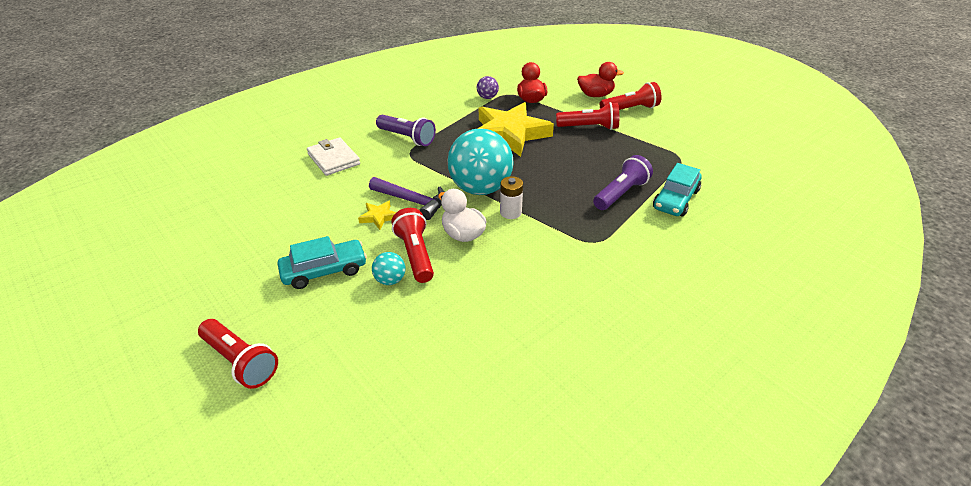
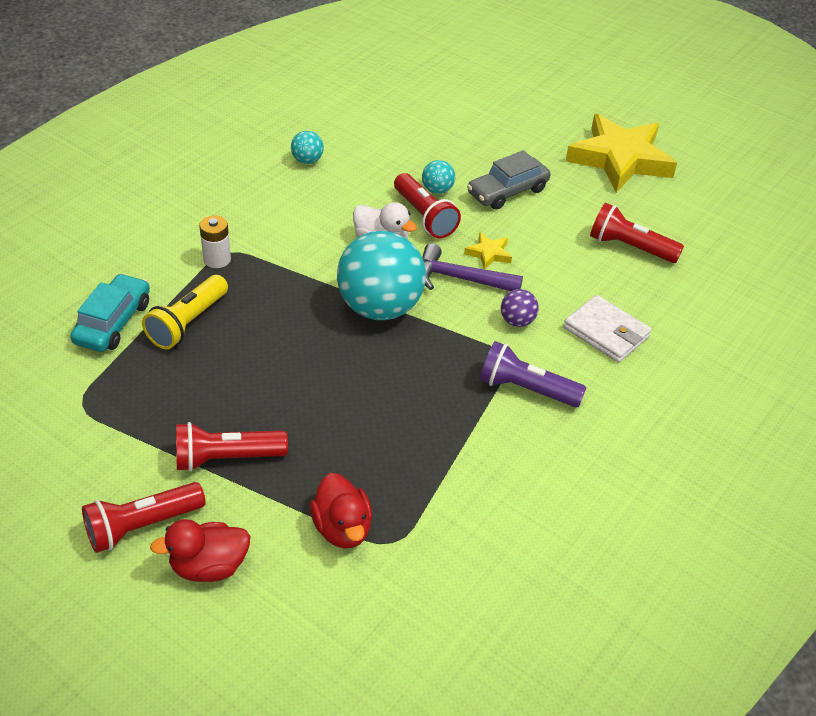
camera: 165 degrees right, 5 degrees up
red flashlight [198,319,278,389] -> red flashlight moved to [590,202,684,263]
turquoise car [278,236,367,289] -> grey car [467,150,551,210]
purple ball [477,76,499,99] -> purple ball moved to [501,289,539,327]
yellow star [477,102,554,157] -> yellow star moved to [566,114,677,193]
white battery [500,176,523,219] -> white battery moved to [199,215,231,268]
purple flashlight [593,155,653,210] -> yellow flashlight [142,275,228,349]
none -> turquoise ball [291,131,324,164]

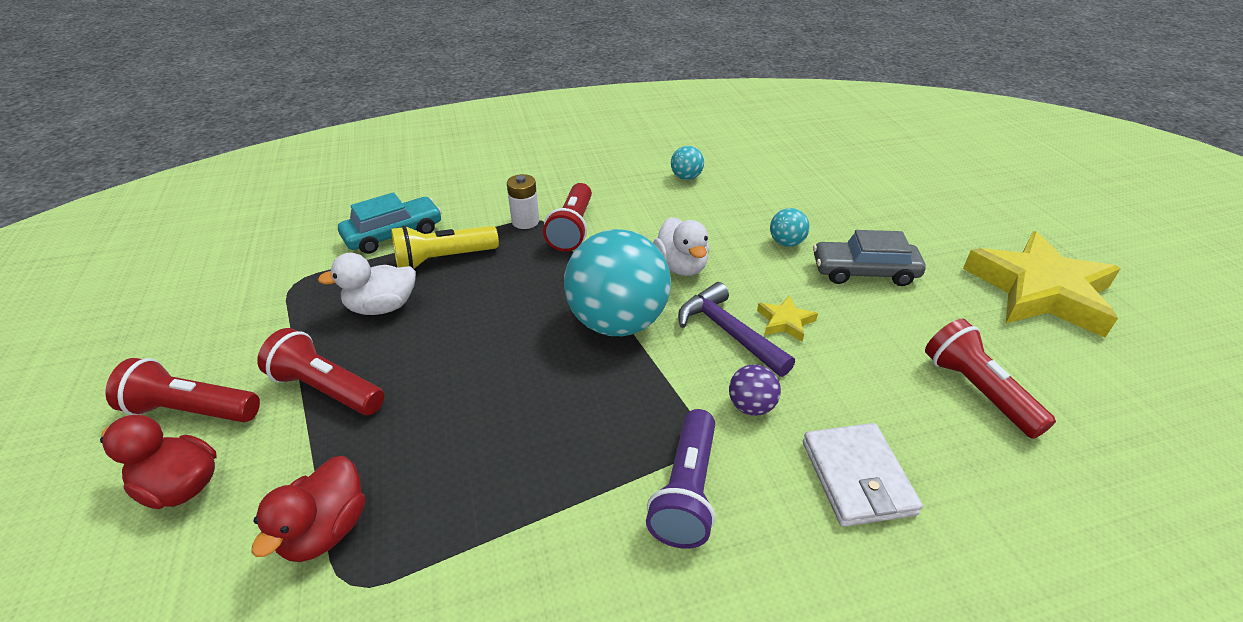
camera: 40 degrees right, 5 degrees down
red flashlight [394,173,461,238] -> red flashlight moved to [543,183,592,252]
purple flashlight [480,341,586,408] -> purple flashlight turned 135 degrees counterclockwise [646,409,715,549]
none -> white duck [318,253,416,315]

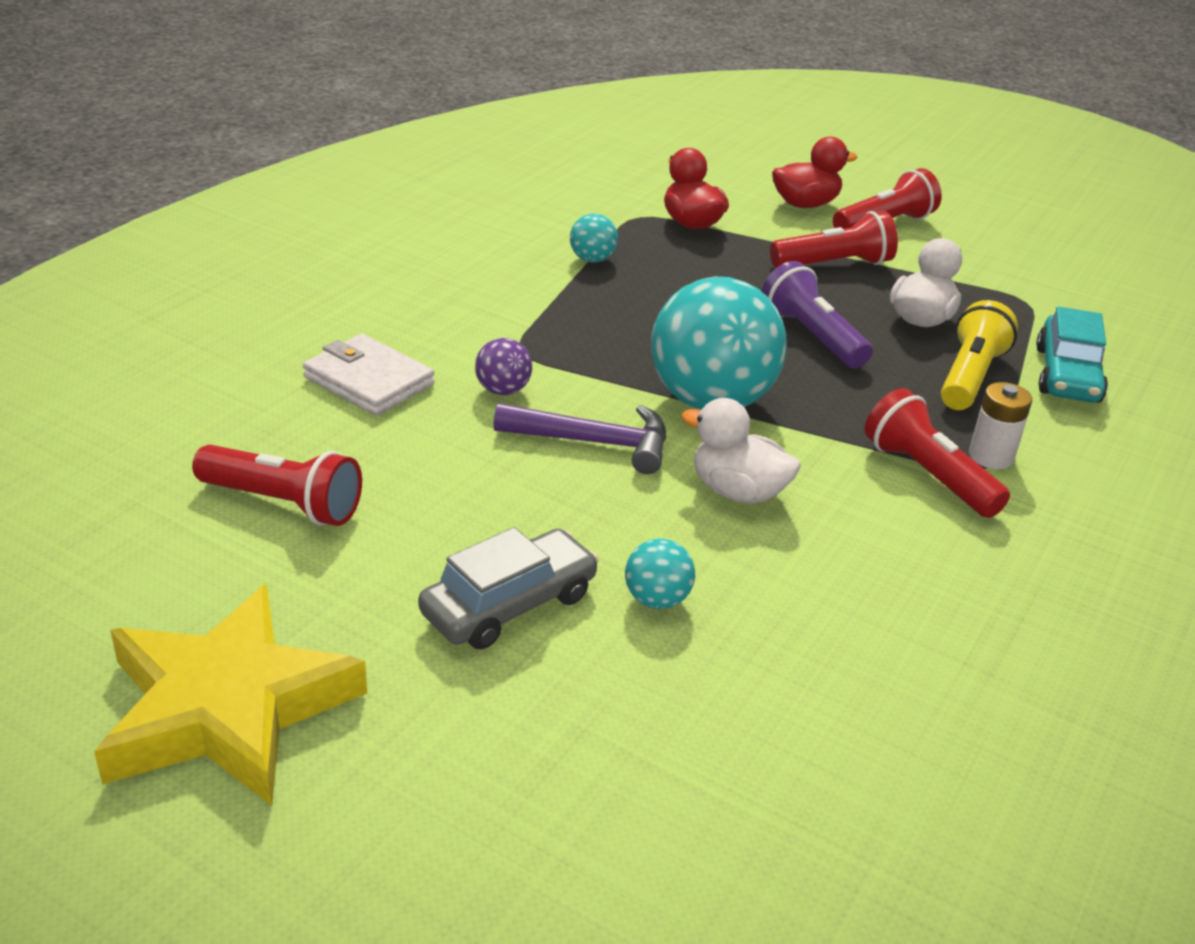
camera: 135 degrees right, 5 degrees down
purple flashlight [646,409,715,549] -> purple flashlight moved to [762,261,873,368]
turquoise ball [671,146,704,180] -> turquoise ball moved to [570,213,618,263]
yellow star [757,295,818,342] -> none

